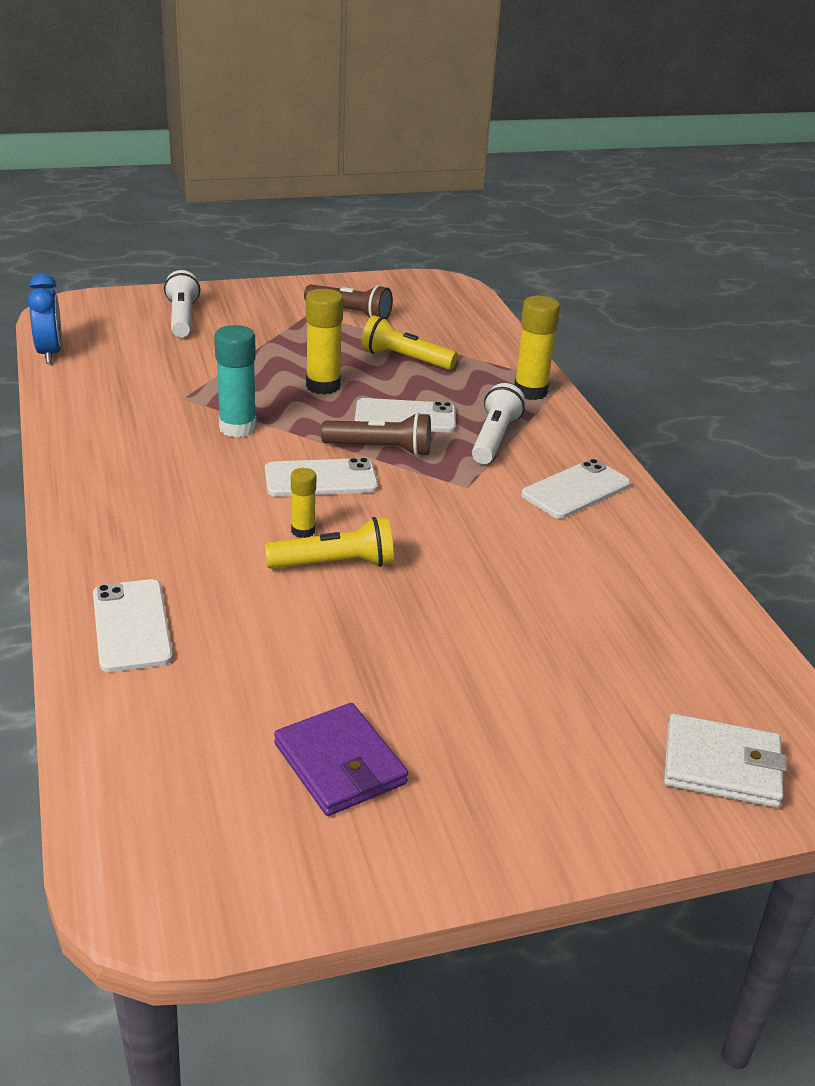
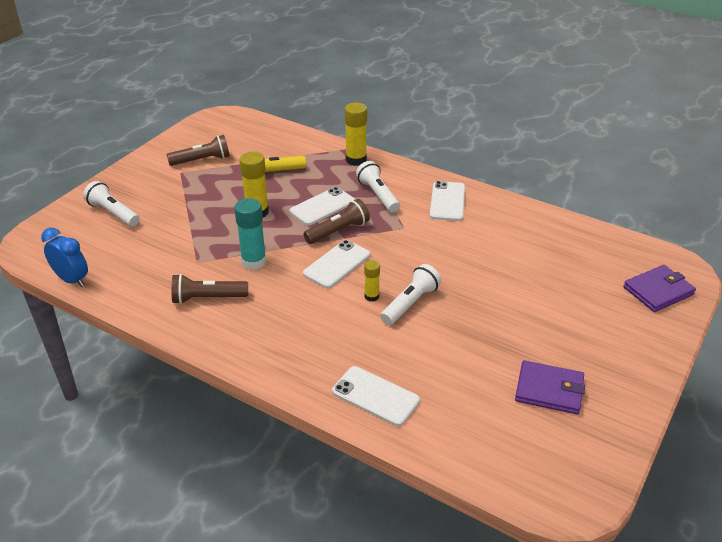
camera: 40 degrees left, 5 degrees up
yellow flashlight [265,517,394,569] -> white flashlight [380,264,441,325]
white wallet [664,713,787,808] -> purple wallet [623,265,696,312]
none -> brown flashlight [172,274,248,304]

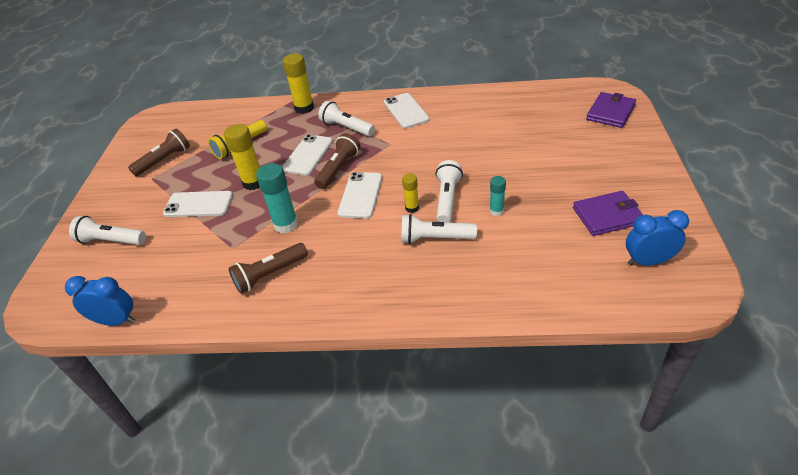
camera: 25 degrees left, 5 degrees up
white phone [332,366,420,426] -> white phone moved to [163,191,233,217]
none -> white flashlight [401,214,477,244]
none -> turquoise glue stick [489,176,506,216]
none -> blue clock [626,210,689,266]

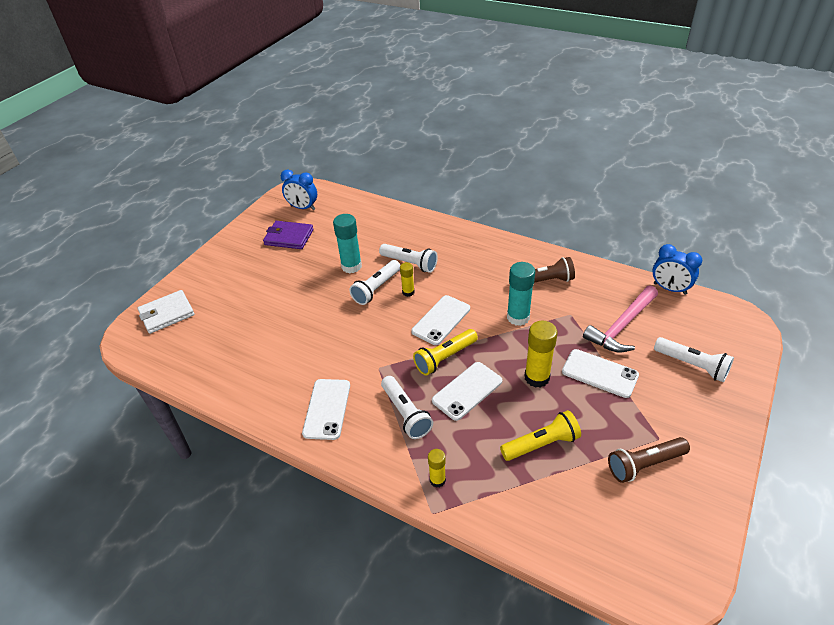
camera: 155 degrees left, 0 degrees up
yellow glue stick [282,53,314,114] -> yellow glue stick [428,449,446,488], size x0.57
brown flashlight [314,133,360,189] -> yellow flashlight [413,329,478,375]
turquoise glue stick [489,176,506,216] -> turquoise glue stick [333,214,362,273], size x1.75
purple wallet [586,92,636,128] -> white wallet [138,290,195,334]
none -> pink hammer [583,285,658,352]

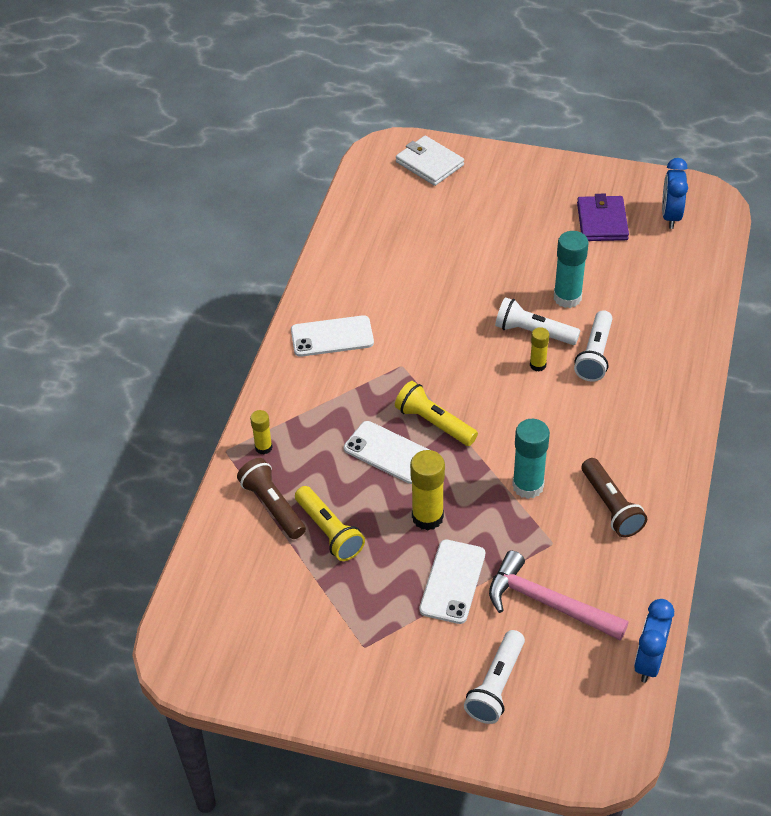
camera: 75 degrees right, 5 degrees up
white flashlight [381,376,433,439] -> none
white phone [411,295,470,345] -> none
brown flashlight [608,437,690,483] -> brown flashlight moved to [237,458,306,539]

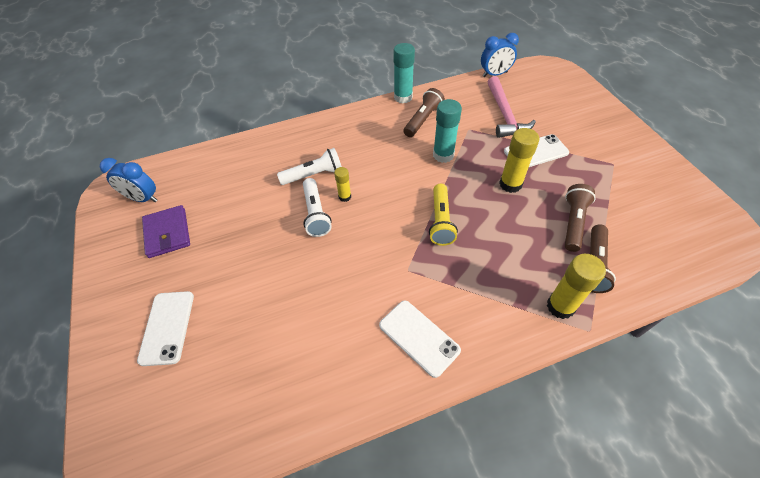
camera: 125 degrees left, 5 degrees up
yellow glue stick [250,410,272,454] -> yellow glue stick [547,254,606,319], size x1.75
yellow flashlight [295,486,365,561] -> brown flashlight [565,184,596,252]
white phone [344,421,429,484] -> white phone moved to [137,291,194,366]
white wallet [396,136,464,186] -> none
white flashlight [464,630,525,724] -> none
turquoise glue stick [554,231,589,308] -> turquoise glue stick moved to [393,43,415,103]
purple wallet [577,194,629,241] -> purple wallet turned 75 degrees counterclockwise [142,205,190,258]
blue clock [662,158,688,229] -> blue clock turned 45 degrees clockwise [100,158,157,202]

